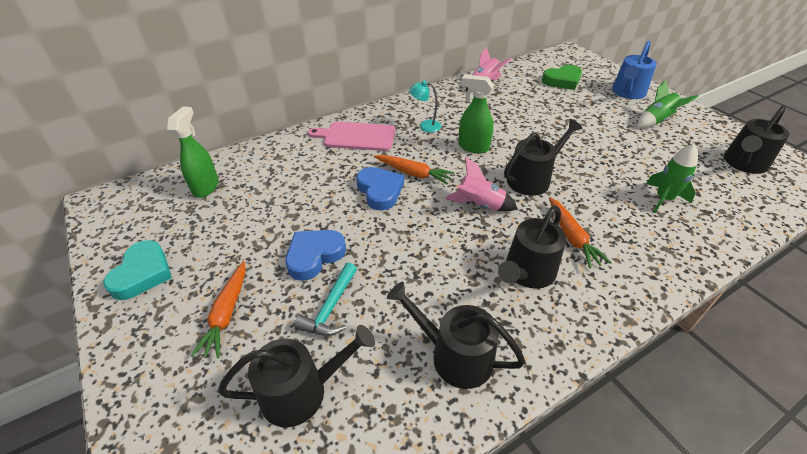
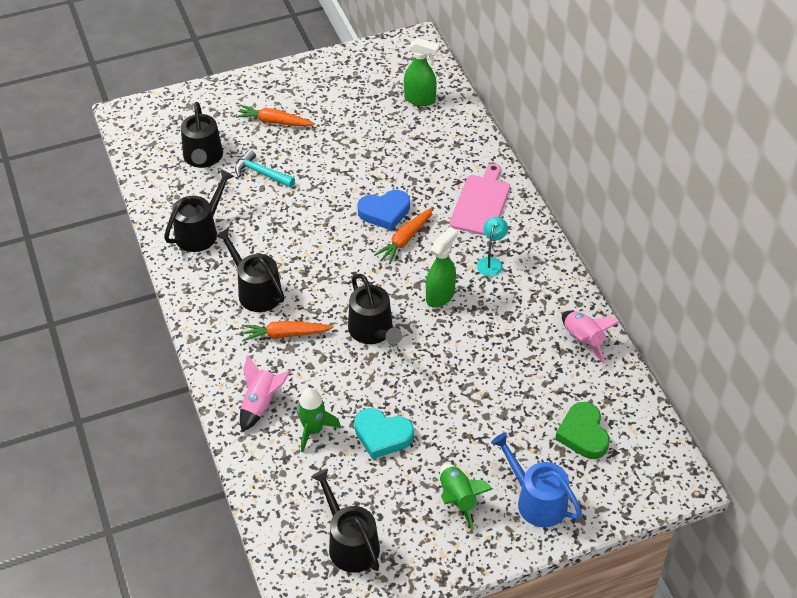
camera: 100 degrees right, 5 degrees up
turquoise heart [103,240,172,300] -> turquoise heart moved to [354,408,414,459]
blue heart [285,230,346,281] -> none
pink rocket [445,157,518,212] -> pink rocket moved to [240,355,291,432]

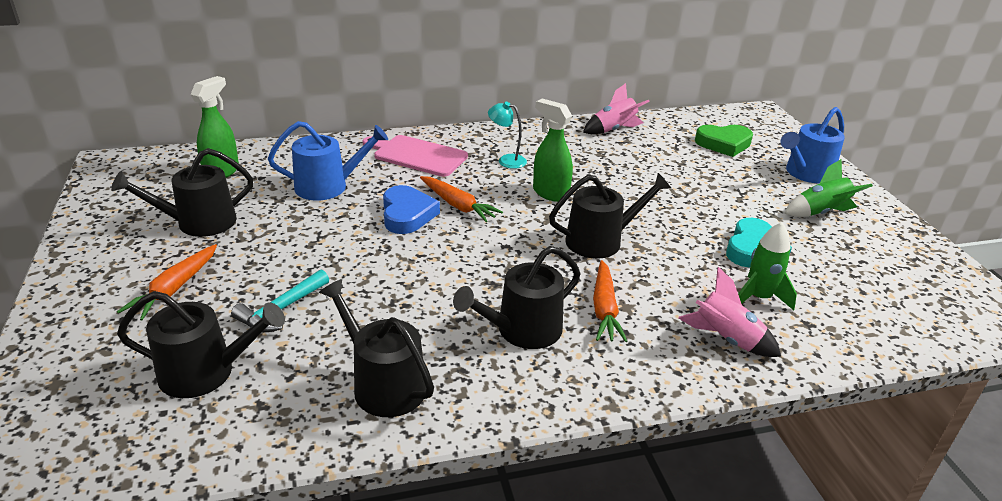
camera: 85 degrees left, 15 degrees down
black watering can [311,469,380,573] -> black watering can moved to [111,148,253,237]
none -> blue watering can [268,121,388,201]

